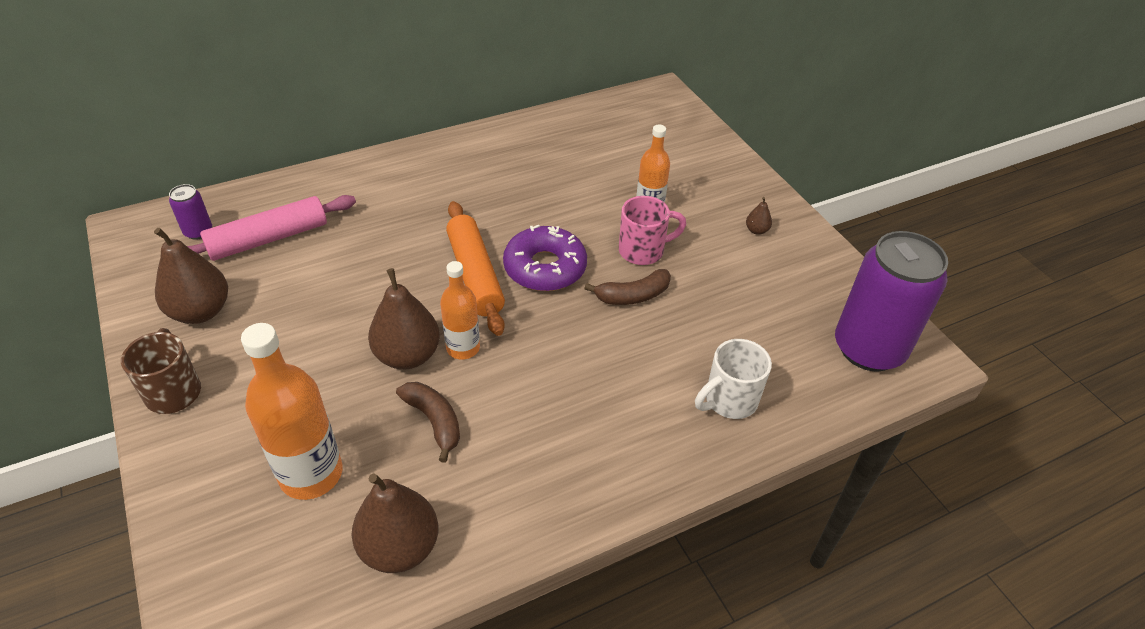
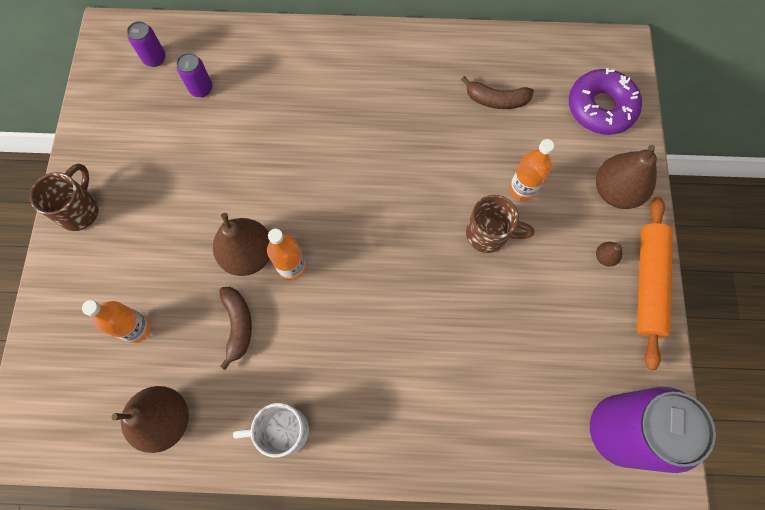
camera: 30 degrees right, 25 degrees up
brown pear [154,228,228,324] -> brown pear moved to [596,145,657,209]
pink rolling pin [187,195,356,261] -> purple can [176,53,213,97]
orange bottle [241,323,343,500] -> orange bottle [82,300,151,343], size x0.61
orange rolling pin [446,201,505,336] -> orange rolling pin moved to [637,197,673,370]
purple donut [503,225,587,291] -> purple donut moved to [569,68,642,135]
brown banana [584,269,671,305] -> brown banana moved to [461,76,534,109]
pink mug [619,196,686,265] -> brown mug [466,195,534,253]
white mug [695,339,772,419] -> white mug moved to [233,403,309,457]

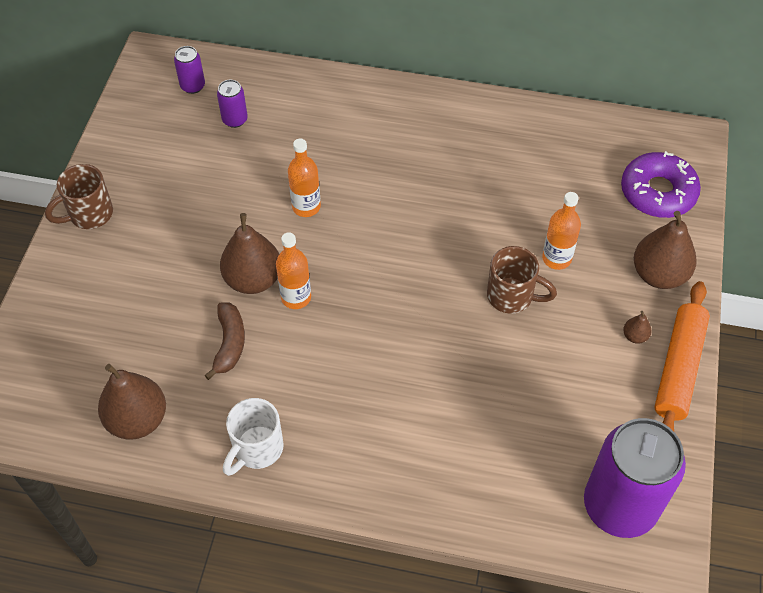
camera: 10 degrees right, 15 degrees down
brown mug [30,163,99,231] -> brown mug turned 150 degrees counterclockwise [45,164,113,229]
orange bottle [82,300,151,343] -> orange bottle moved to [288,139,321,217]
white mug [233,403,309,457] -> white mug turned 60 degrees counterclockwise [223,398,284,476]
brown banana [461,76,534,109] -> none

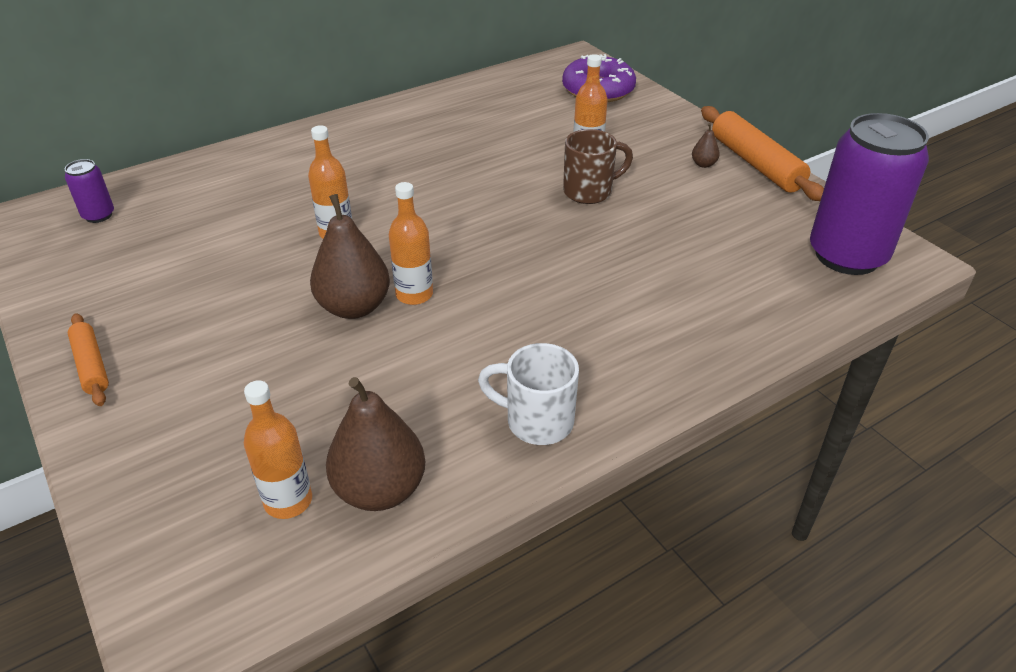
camera: 45 degrees left, 15 degrees down
brown mug [45,164,113,229] -> orange rolling pin [68,313,109,406]
brown banana [204,302,245,380] -> none
purple can [217,80,248,128] -> none
white mug [223,398,284,476] -> white mug turned 120 degrees clockwise [478,343,579,445]
brown pear [634,211,697,289] -> none
none -> orange bottle [244,380,312,519]

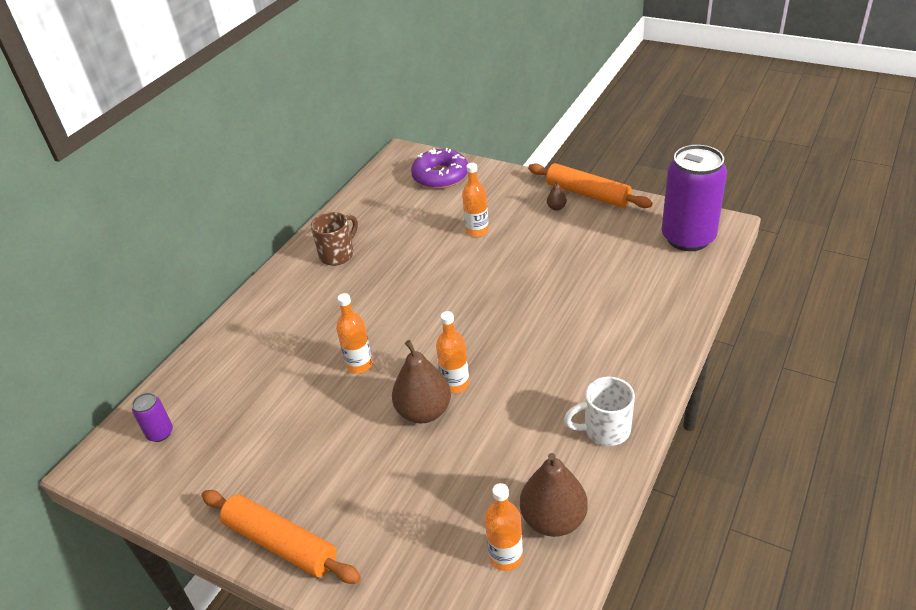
camera: 25 degrees left, 0 degrees up
orange rolling pin [68,313,109,406] -> orange rolling pin [201,490,361,584], size x1.74
brown mug [563,129,633,204] -> brown mug moved to [311,212,358,266]

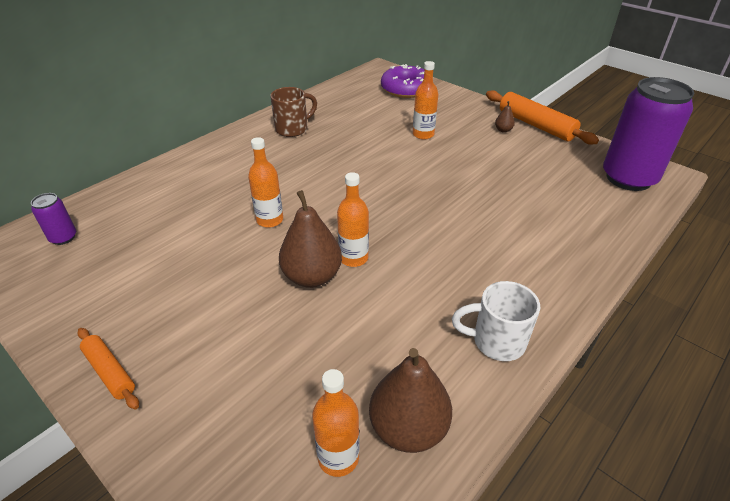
camera: 10 degrees right, 0 degrees up
orange rolling pin [201,490,361,584] -> orange rolling pin [77,328,139,409], size x0.58

